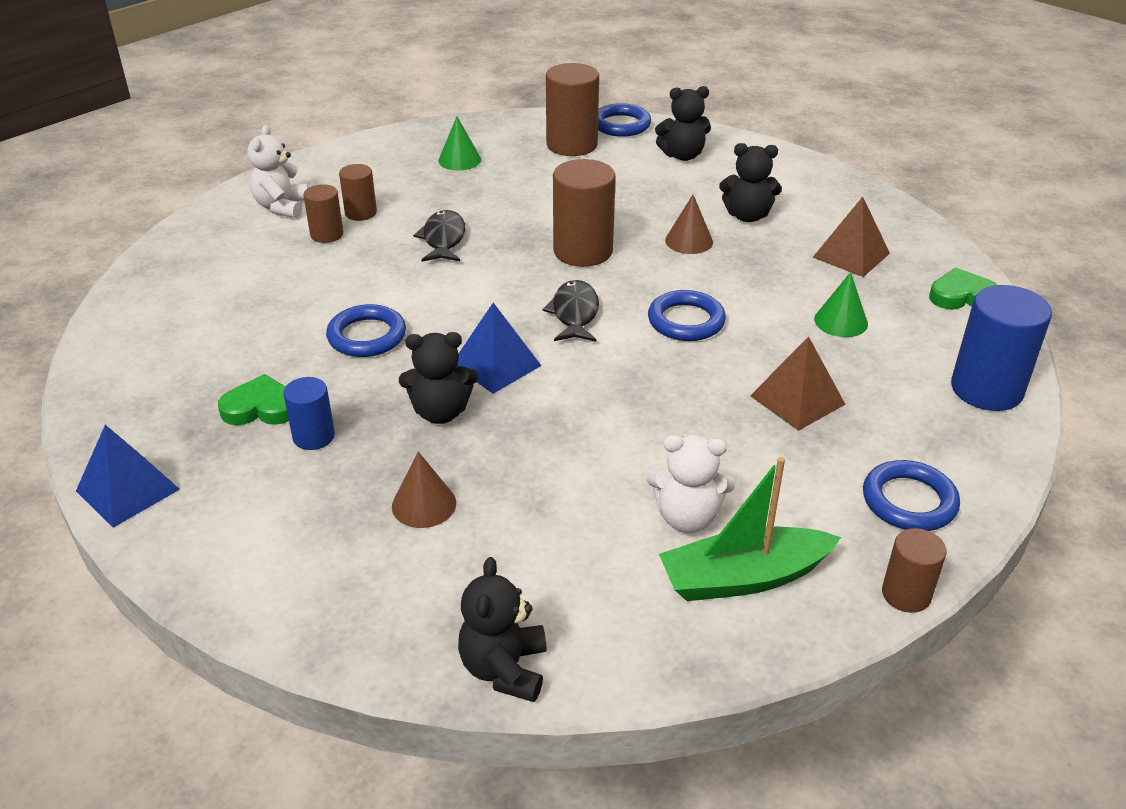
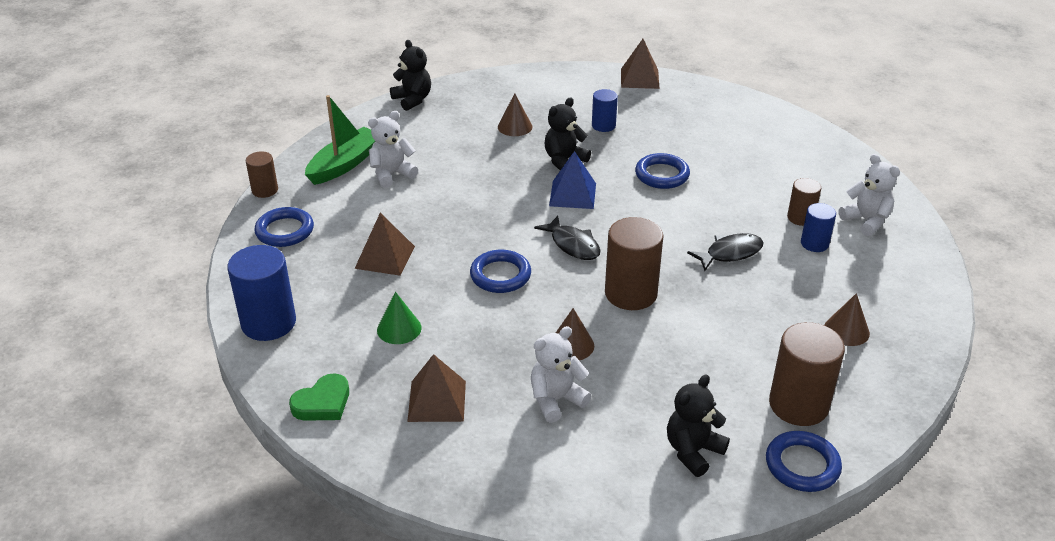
camera: 140 degrees right, 0 degrees up
blue pyramid [76,425,180,528] -> brown pyramid [621,39,659,89]
green heart [218,374,289,425] -> none
brown cylinder [339,164,377,221] -> blue cylinder [801,203,836,252]
black fish [413,210,465,262] -> black fish turned 75 degrees counterclockwise [687,233,764,271]
green cone [438,117,481,170] -> brown cone [824,293,870,346]
black teddy bear [719,143,782,222] -> white teddy bear [531,326,591,423]

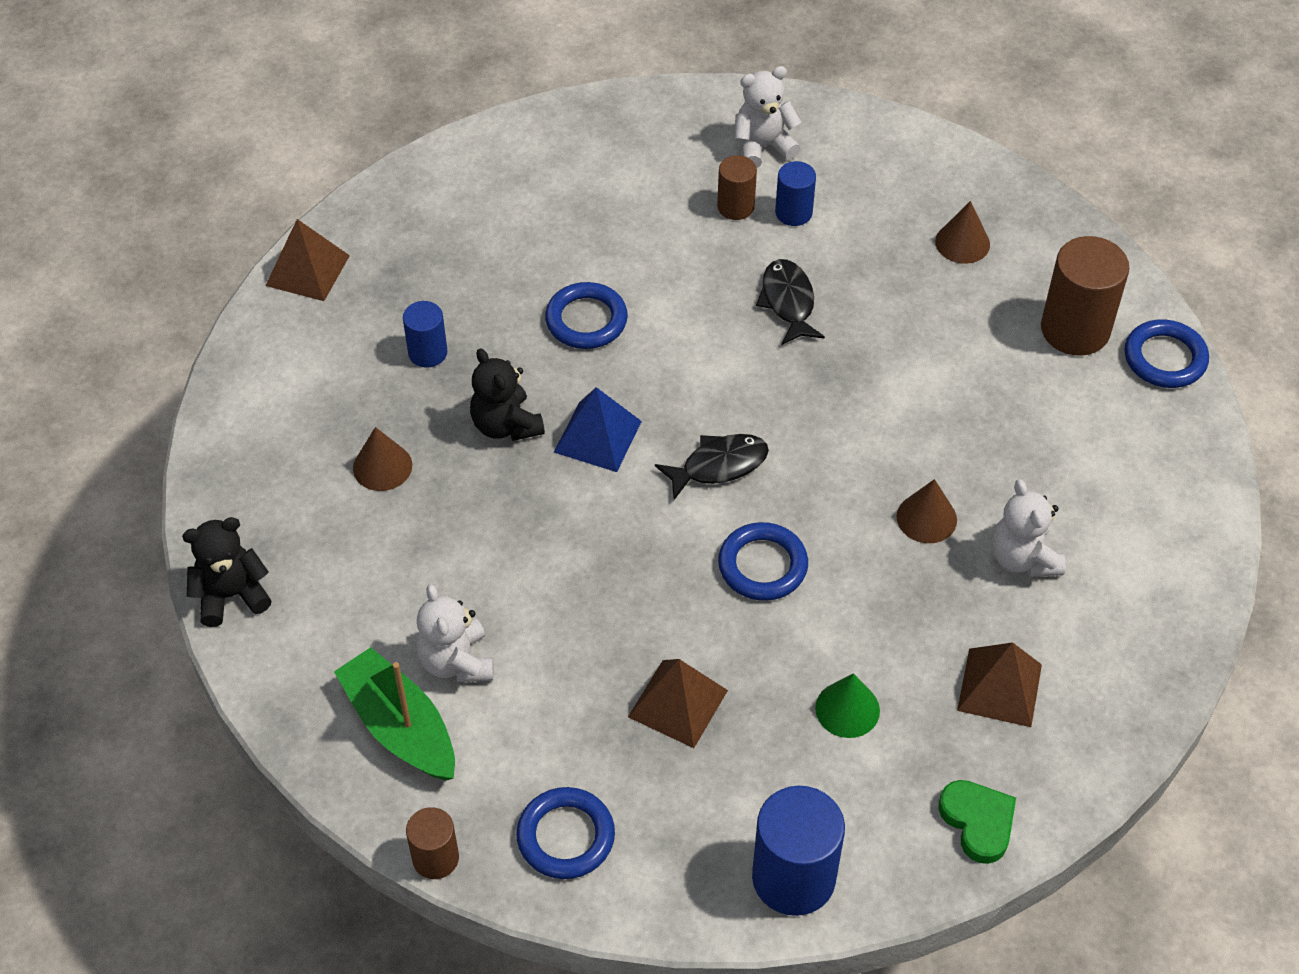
camera: 75 degrees left, 15 degrees up
brown cylinder [605,217,664,310] -> none
black teddy bear [667,374,730,477] -> none

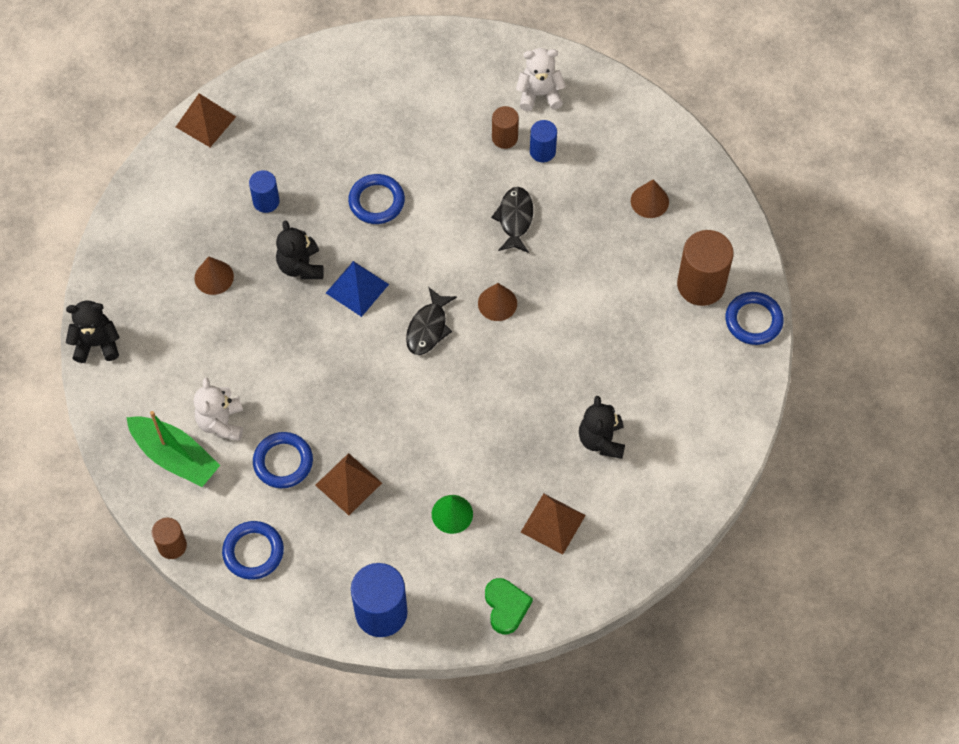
camera: 15 degrees right, 10 degrees up
green boat [334,647,455,781] -> green boat turned 150 degrees clockwise [126,411,220,487]
black fish [655,434,769,500] -> black fish turned 120 degrees clockwise [406,287,457,355]
blue ring [718,522,808,601] -> blue ring moved to [253,432,313,488]
brown cone [896,479,957,543] -> brown cone moved to [478,283,517,321]
white teddy bear [992,480,1066,577] -> black teddy bear [579,396,625,459]

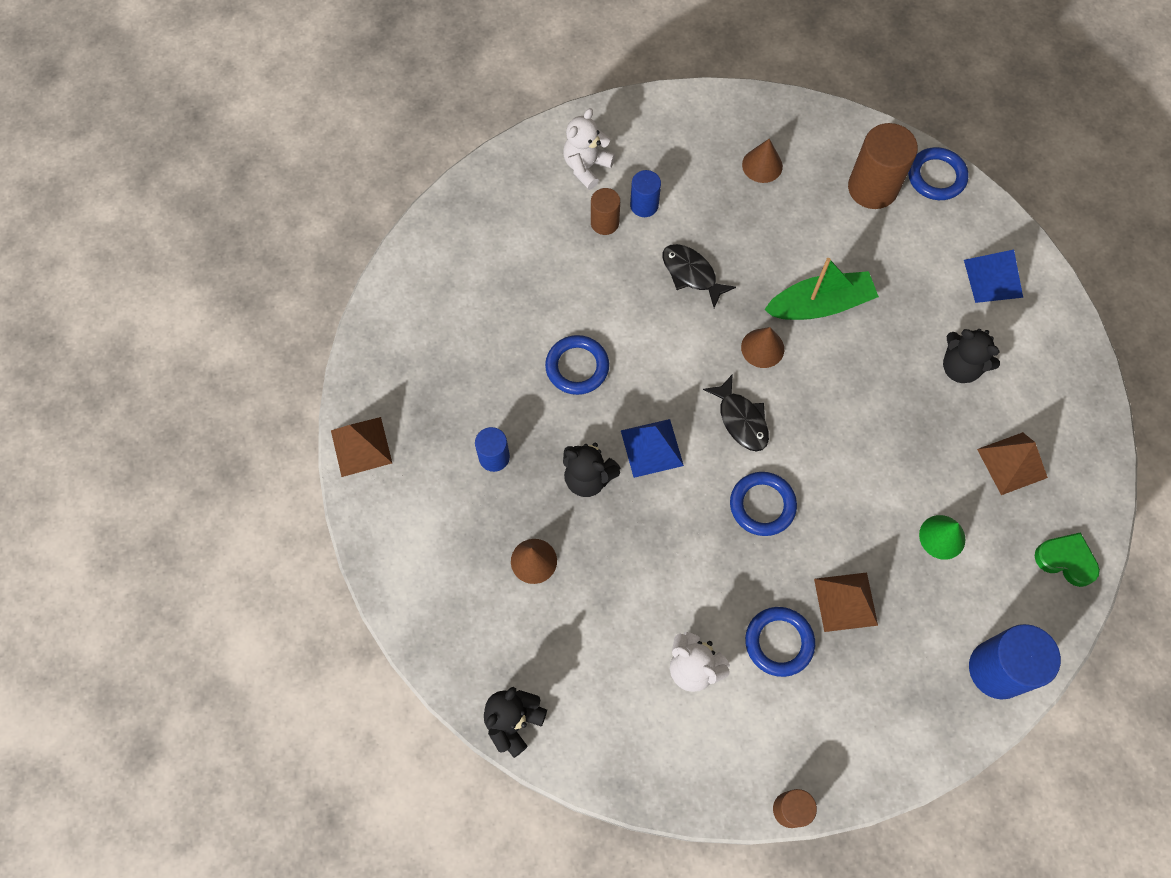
camera: 50 degrees left, 5 degrees up
green boat [126,411,220,487] -> green boat moved to [764,258,879,320]
blue ring [222,521,284,580] -> blue ring moved to [730,472,797,536]
none -> blue pyramid [964,250,1023,303]

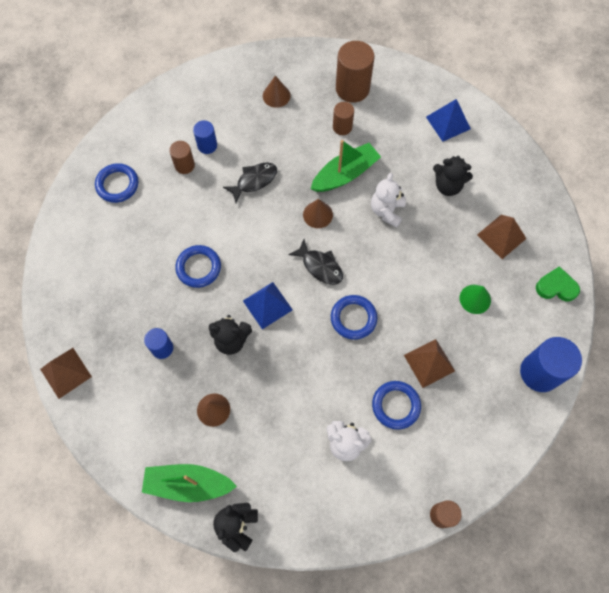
camera: 20 degrees left, 0 degrees up
white teddy bear [563,108,615,190] -> white teddy bear moved to [371,173,406,227]
black fish [662,244,736,308] -> black fish turned 120 degrees clockwise [223,163,277,203]
blue ring [908,147,969,200] -> blue ring moved to [95,163,138,203]
none -> green boat [142,464,237,502]
none -> brown cylinder [333,102,354,135]

